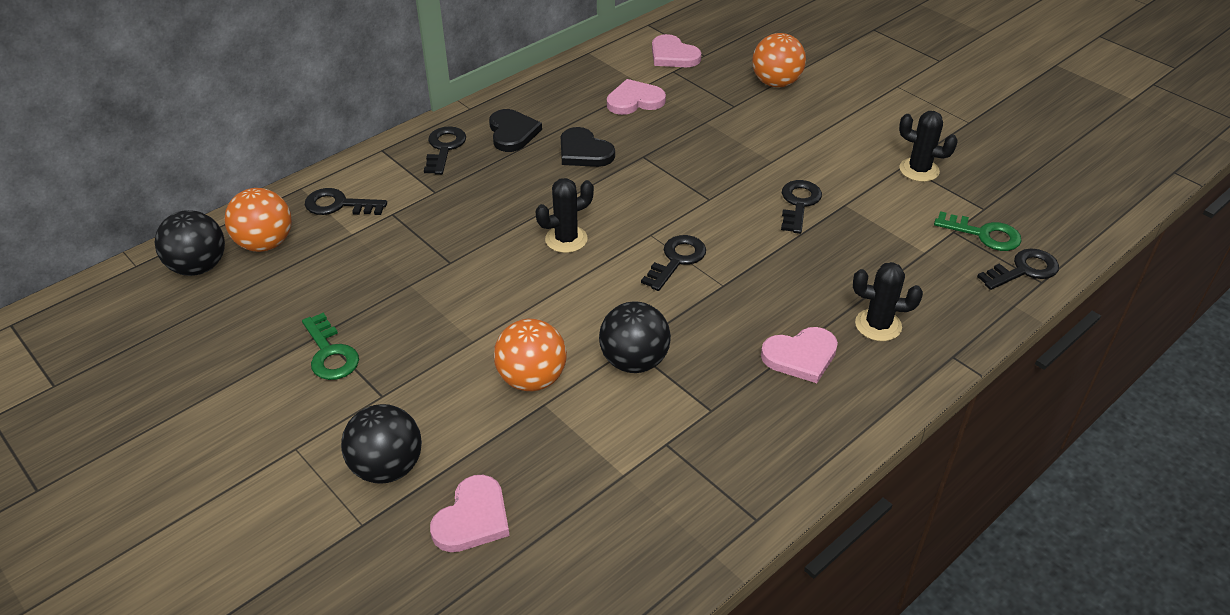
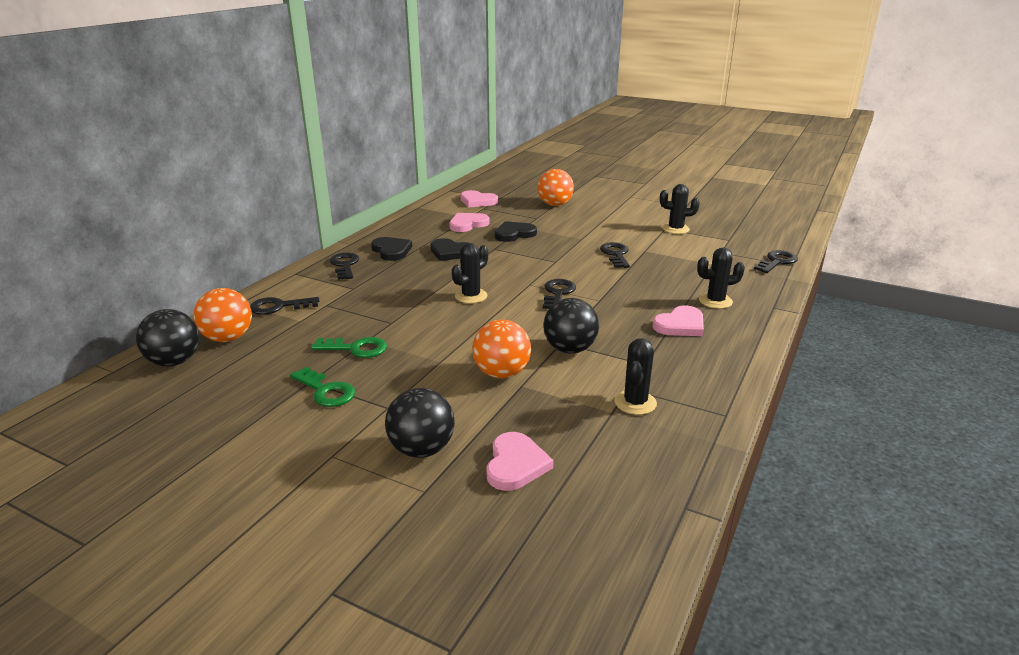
camera: 20 degrees left, 15 degrees down
green key [934,211,1021,251] -> green key moved to [311,337,387,358]
none -> black heart [495,221,537,242]
none -> black cactus [614,338,657,415]

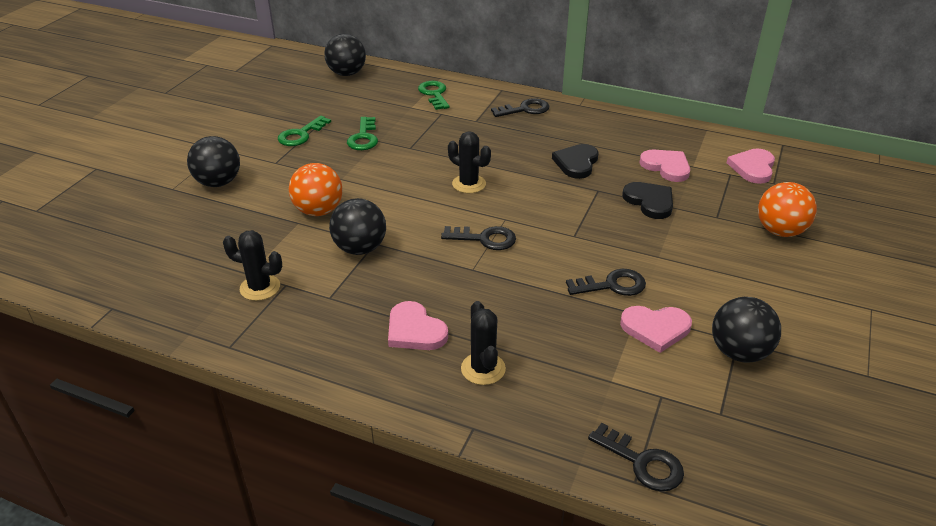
camera: 85 degrees right, 10 degrees up
orange ball [194,288,252,342] -> none
black key [250,297,319,315] -> green key [418,81,450,110]
black heart [371,237,412,261] -> none
pink heart [486,432,554,491] -> pink heart moved to [620,306,692,353]
black cactus [660,184,700,234] -> black ball [712,297,781,363]

